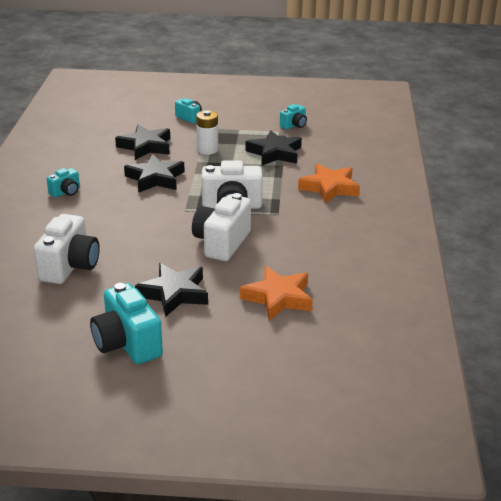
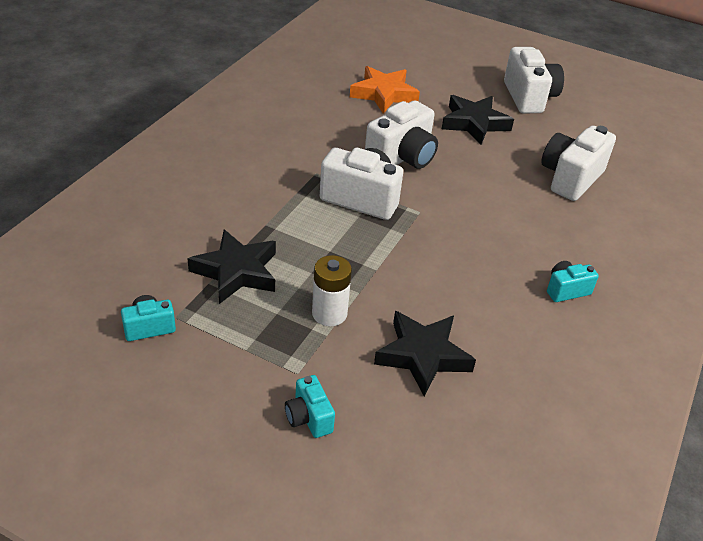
camera: 160 degrees left, 10 degrees up
turquoise camera [90,283,163,364] -> white camera [504,47,564,113]
black star [124,154,185,193] -> none
orange star [298,164,360,204] -> none

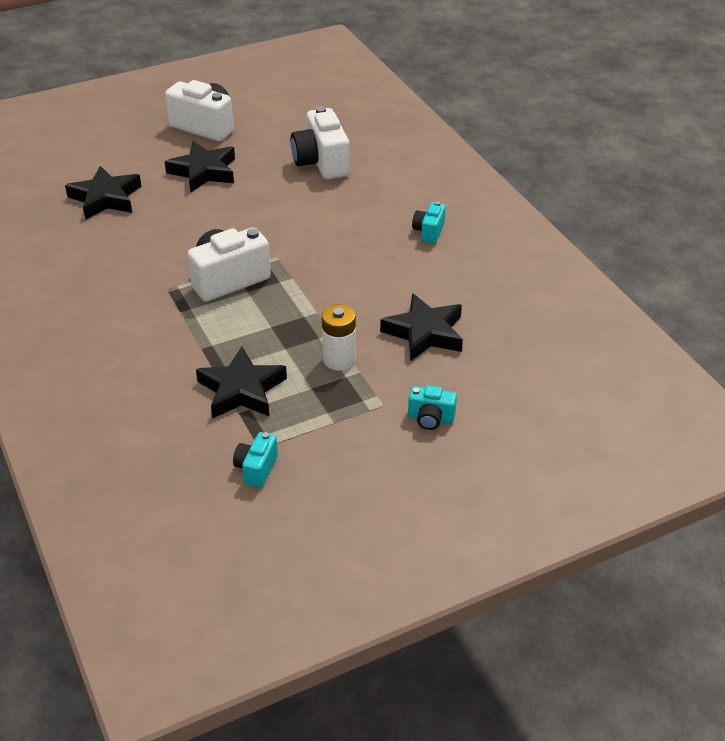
camera: 50 degrees left, 0 degrees up
orange star [350,66,420,114] -> black star [65,166,142,220]
white camera [365,100,438,169] -> none

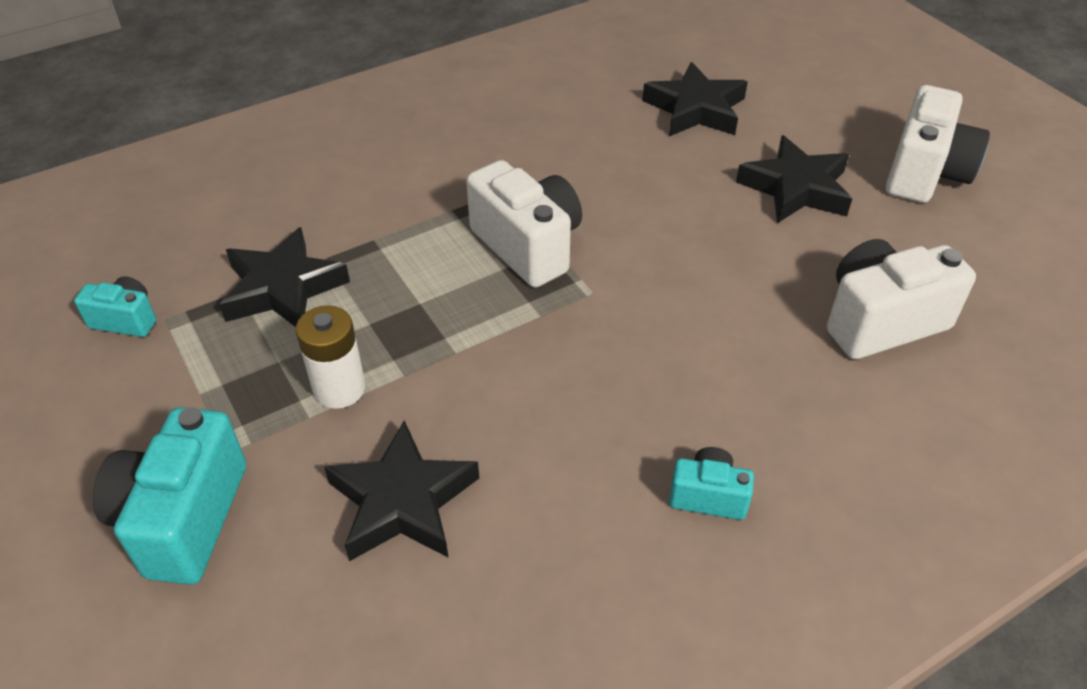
camera: 85 degrees right, 5 degrees up
turquoise camera [408,385,457,430] -> turquoise camera [93,407,246,585], size x1.89

